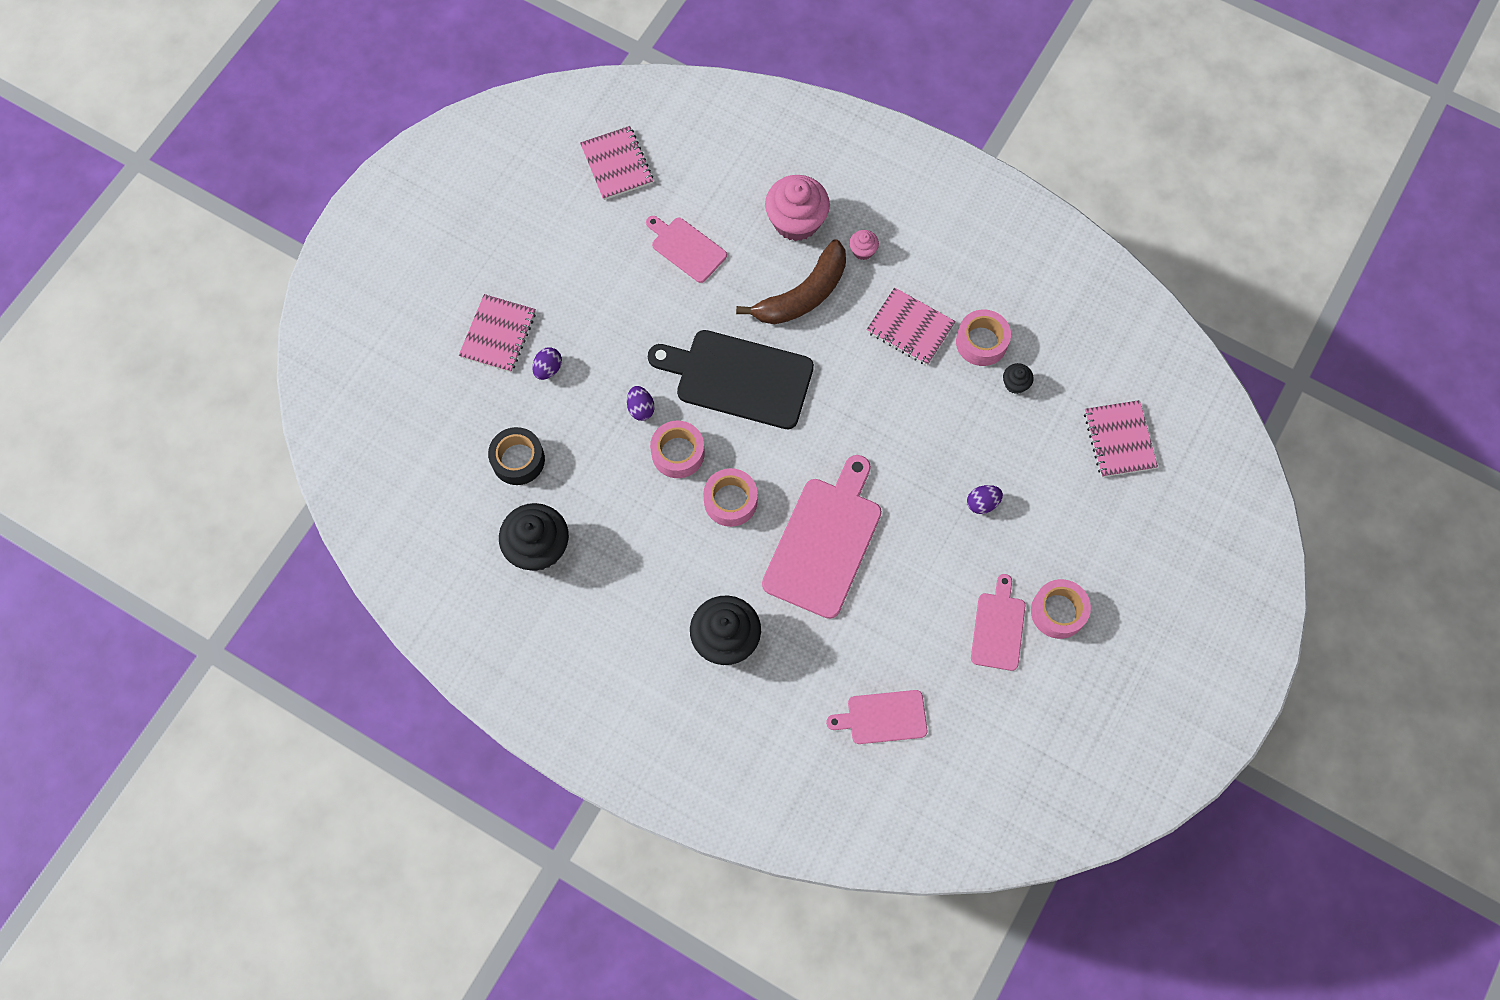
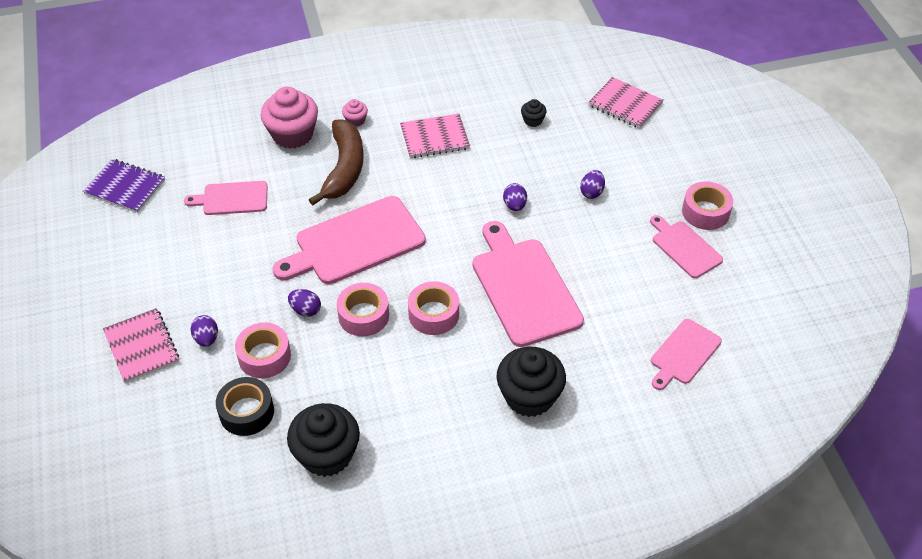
camera: 45 degrees left, 20 degrees down
pink notebook [580,126,653,200] -> purple notebook [83,159,165,213]
black cutting board [648,330,814,429] -> pink cutting board [273,196,426,284]
pink tape [956,309,1011,366] -> pink tape moved to [235,323,291,378]
none -> purple egg [503,183,527,211]

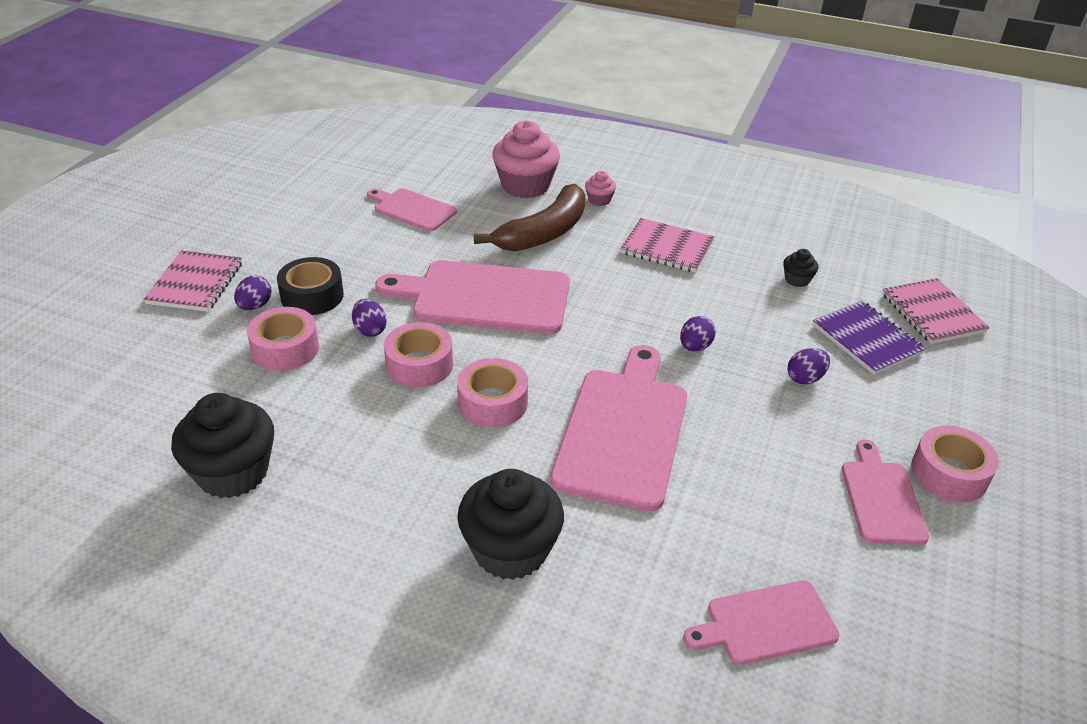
camera: 35 degrees right, 10 degrees down
purple notebook [83,159,165,213] -> purple notebook moved to [813,301,926,375]
black tape [216,377,274,436] -> black tape moved to [277,257,344,315]

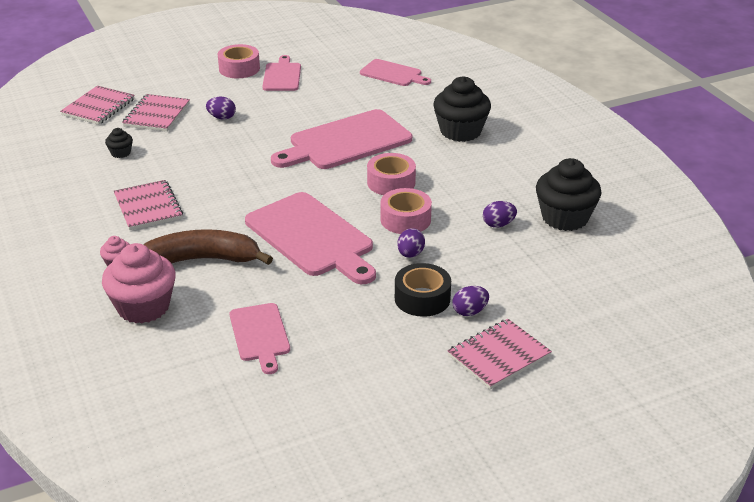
camera: 135 degrees left, 5 degrees down
pink tape [247,307,319,371] -> none
purple egg [680,316,716,351] -> purple egg moved to [483,201,517,228]
purple notebook [813,301,926,375] -> pink notebook [122,94,190,132]
pink cutting board [842,440,929,545] -> pink cutting board turned 135 degrees clockwise [262,55,301,91]

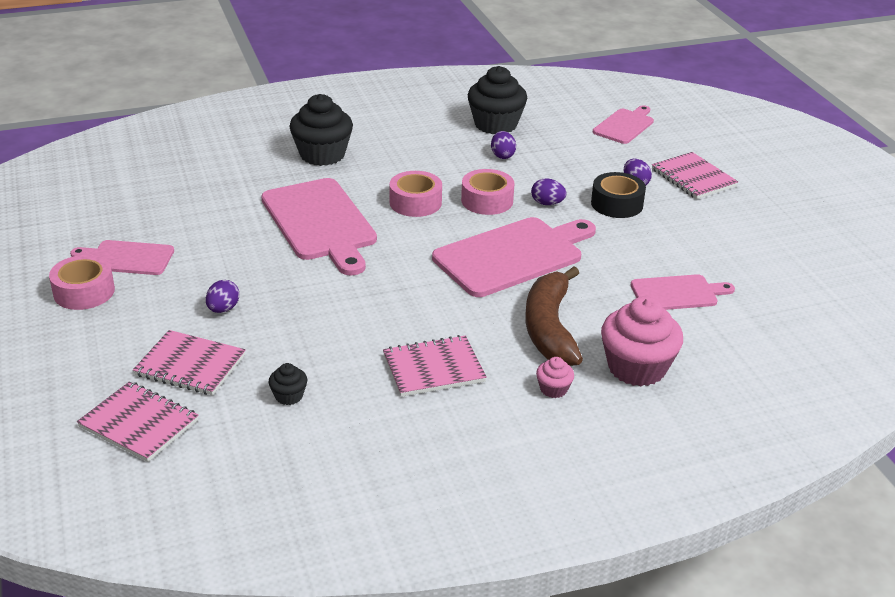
camera: 85 degrees left, 0 degrees up
pink cutting board [360,59,431,86] -> pink cutting board moved to [593,105,654,144]

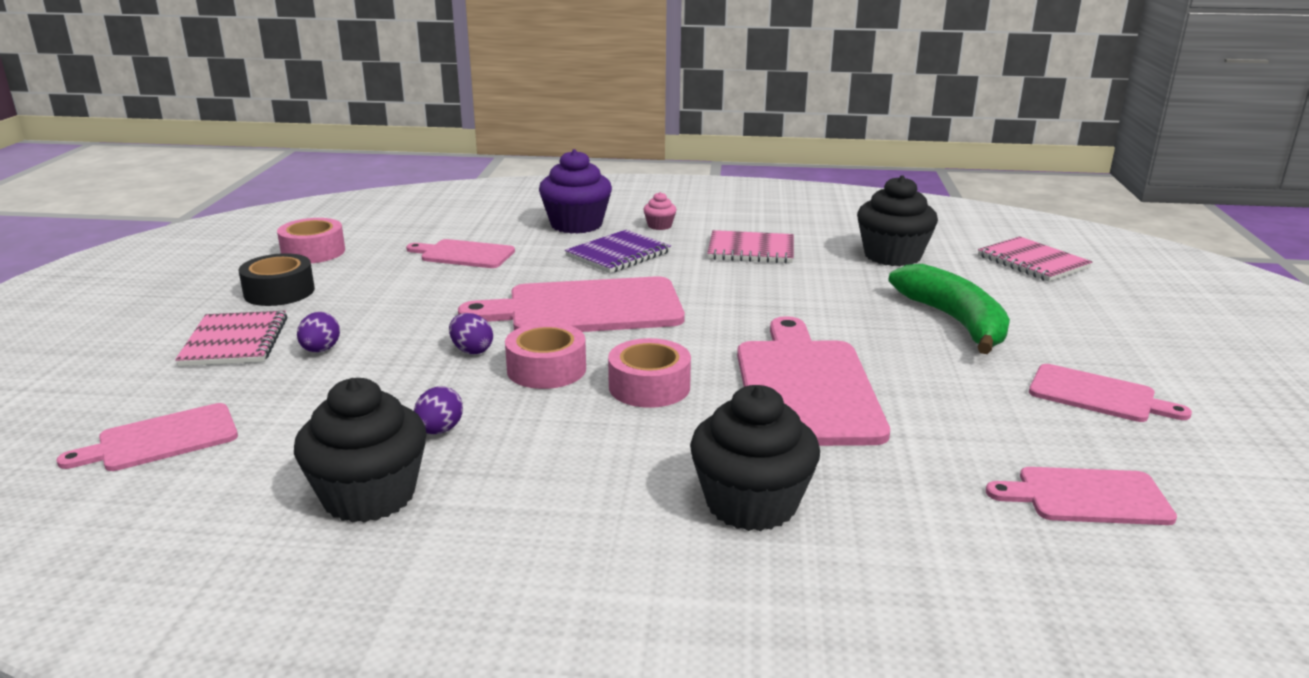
camera: 155 degrees left, 10 degrees down
pink tape [49,255,115,310] -> pink tape moved to [277,218,345,263]
pink notebook [133,330,246,395] -> none
purple egg [206,280,239,313] -> green banana [889,264,1010,354]
black cupcake [268,363,307,405] -> black cupcake [857,175,938,266], size x2.18
brown banana [526,267,583,366] -> purple notebook [565,230,671,273]
black tape [591,172,646,218] -> black tape moved to [239,253,315,306]
pink cupcake [601,296,683,386] -> purple cupcake [539,149,612,234]
none -> pink cutting board [986,467,1177,525]

